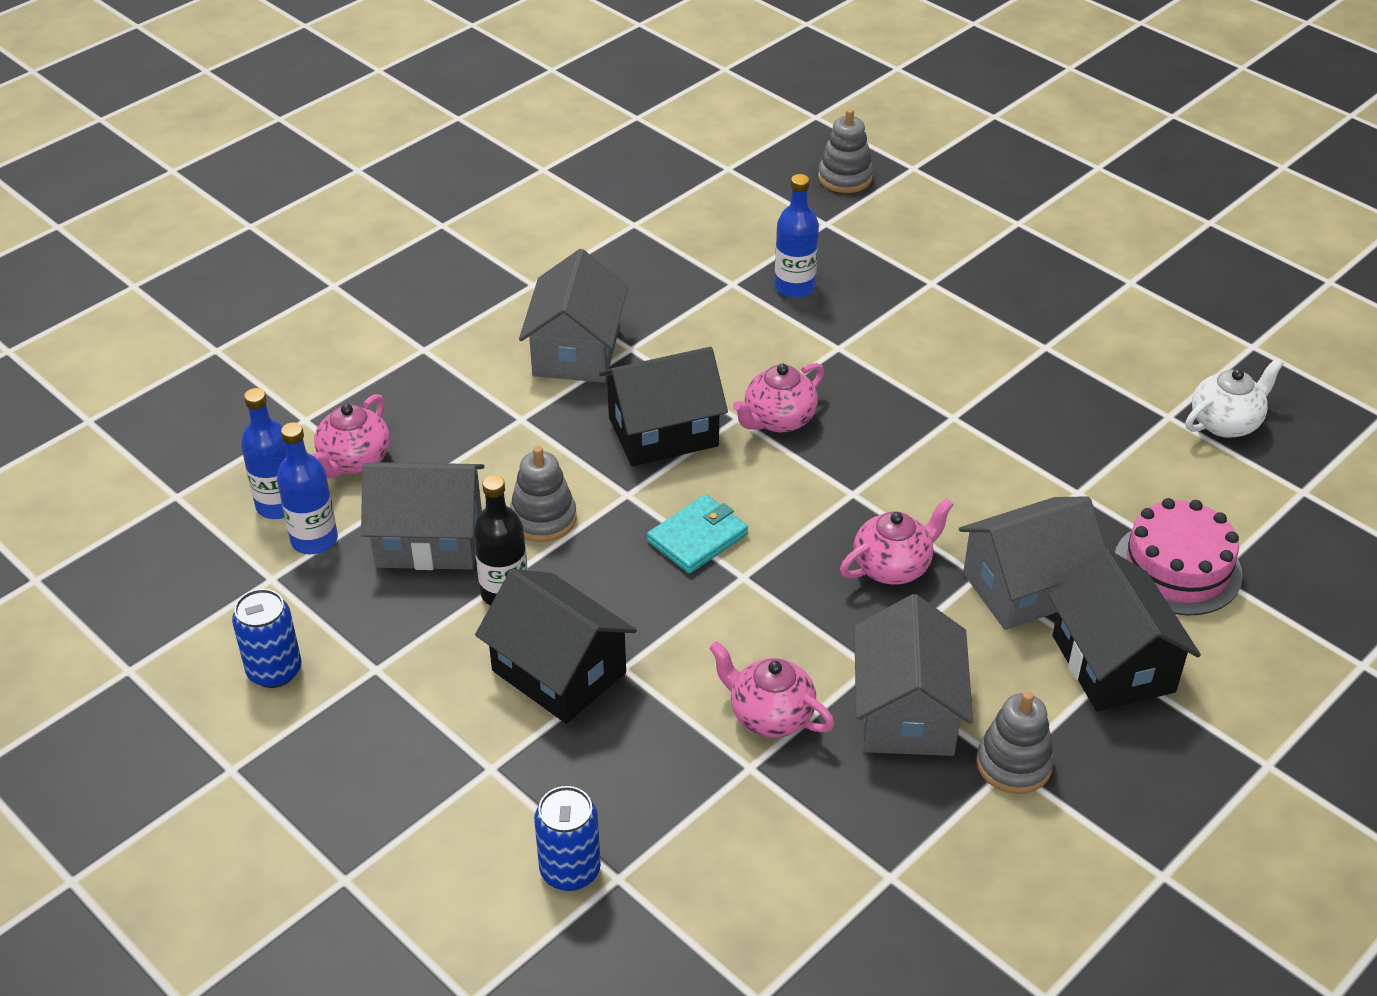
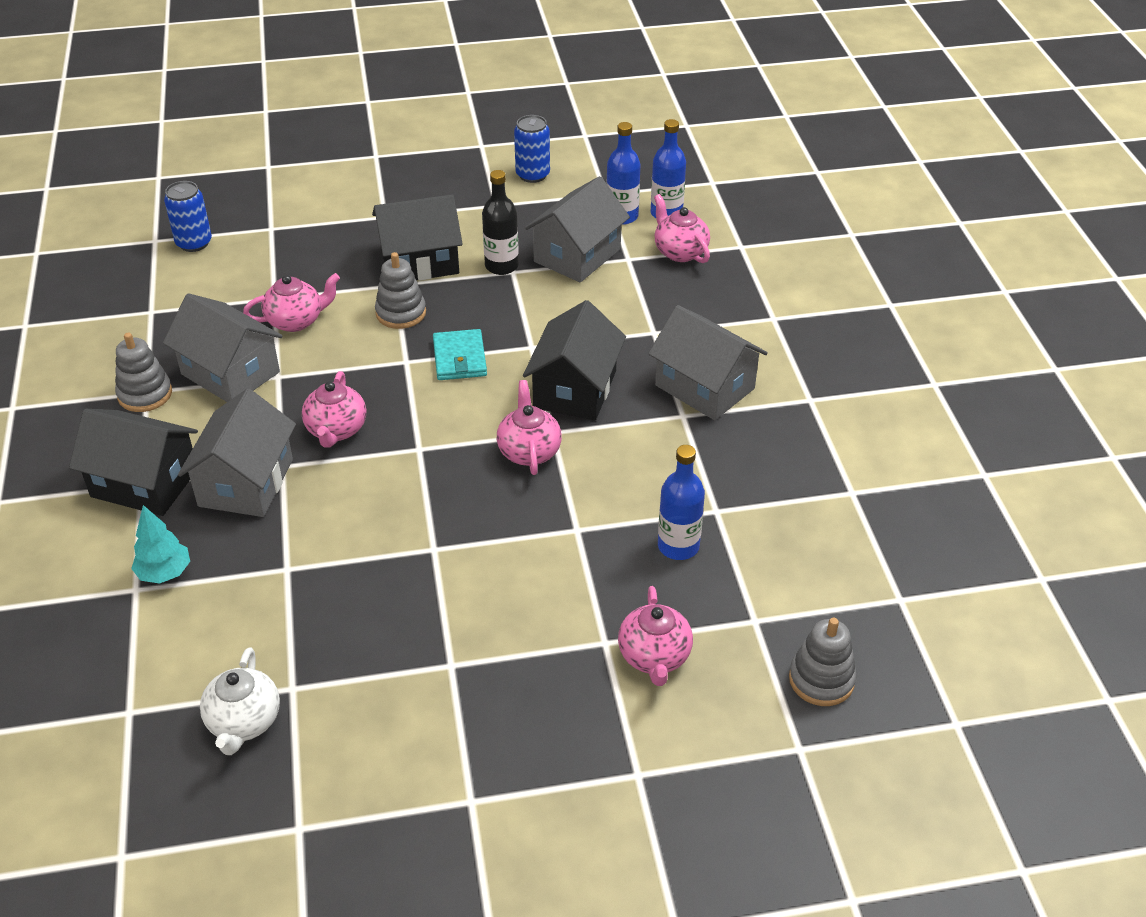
camera: 125 degrees right, 0 degrees up
grey stacking toy [510,446,576,542] -> grey stacking toy moved to [375,252,426,329]
blue can [534,786,601,891] -> blue can moved to [164,181,212,252]
pink cake [1115,498,1243,616] -> turquoise tree [131,505,190,584]
none -> pink teapot [618,586,693,686]

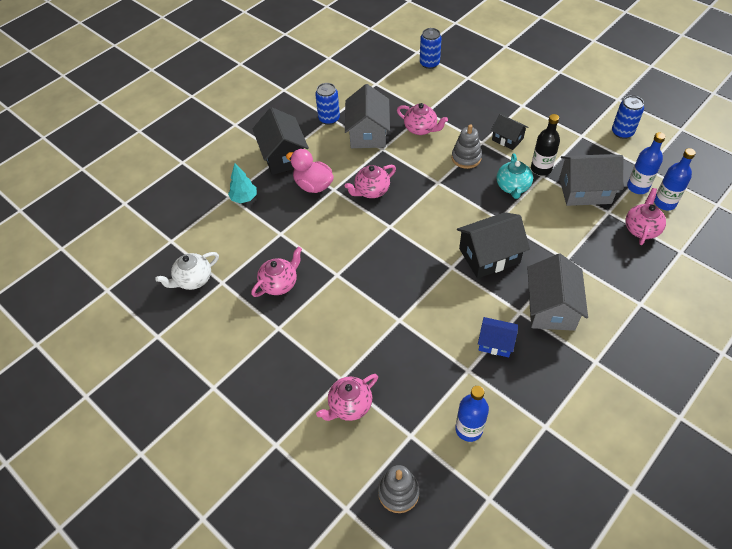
camera: 55 degrees right, 10 degrees up
grey stacking toy [115,333,172,412] -> blue can [315,83,340,125]
grey house [178,388,296,517] -> pink duck [286,149,334,193]
black house [372,194,463,281] -> black house [491,114,528,150], size x0.59
turquoise wallet [433,329,487,380] -> none
pink teapot [497,380,562,475] -> pink teapot moved to [251,247,302,297]
blue bottle [658,445,705,560] -> blue bottle moved to [455,386,489,442]
none -> blue house [478,317,518,357]
none -> turquoise teapot [497,153,533,199]

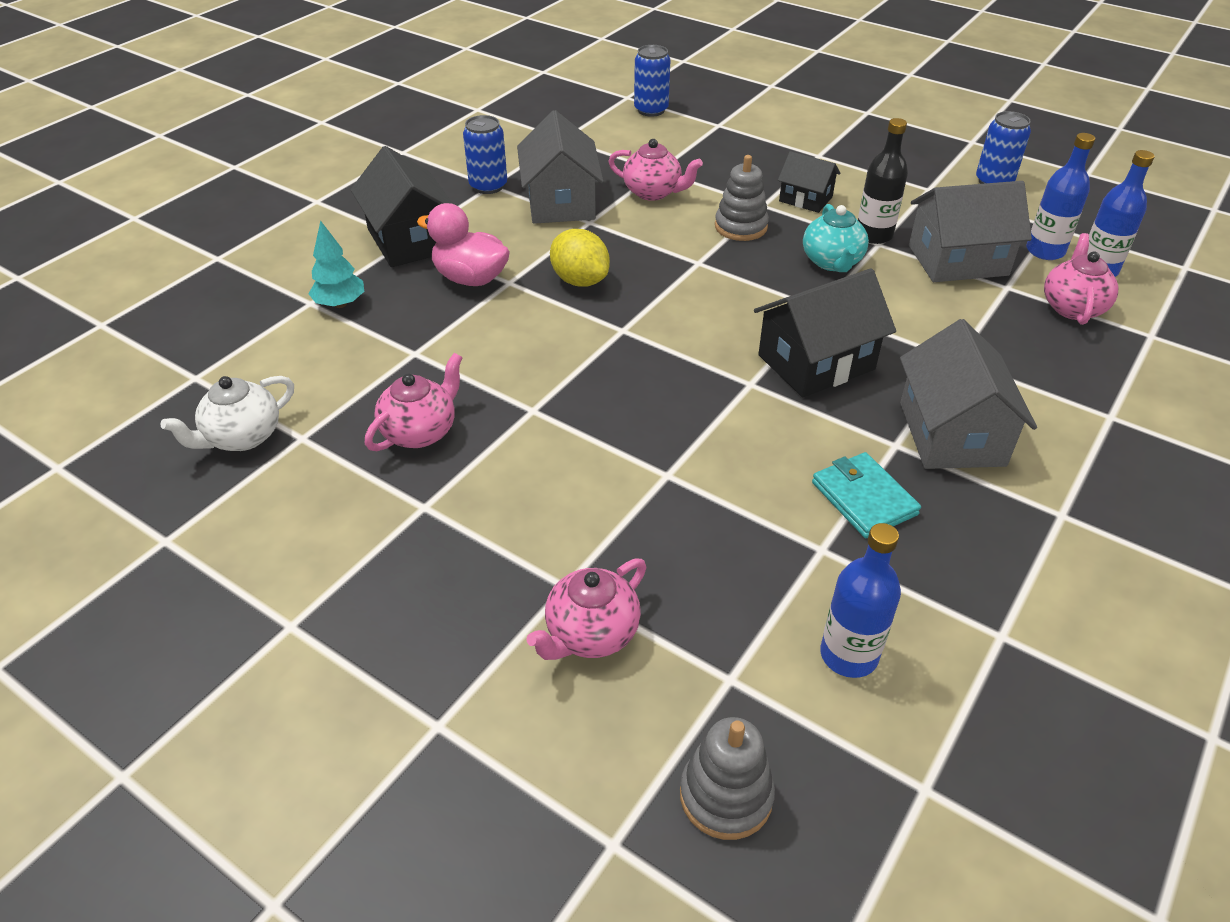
camera: 10 degrees left, 10 degrees down
pink teapot [345,165,396,198] -> yellow lemon [550,229,610,287]
blue house [478,317,518,357] -> turquoise wallet [812,452,921,538]

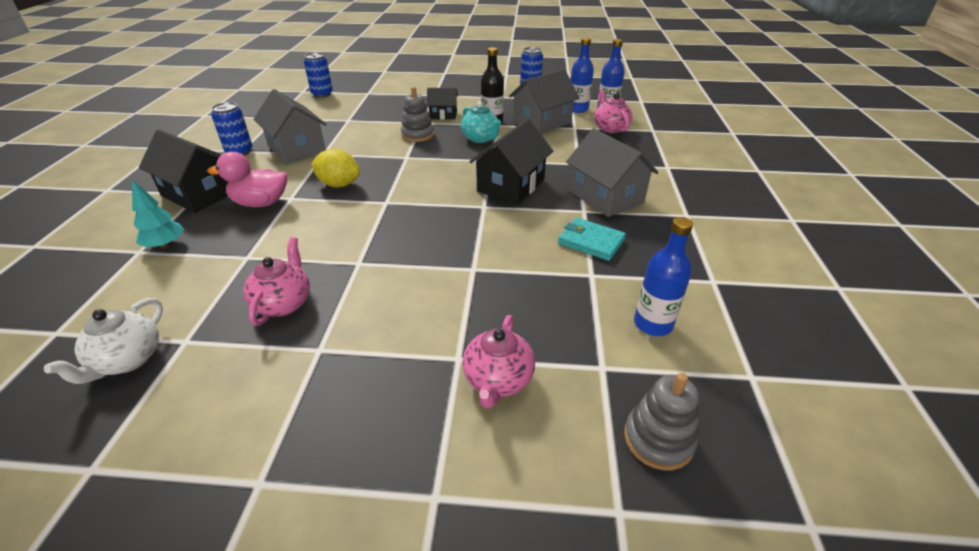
camera: 30 degrees left, 5 degrees down
pink teapot [608,139,703,201] -> none

